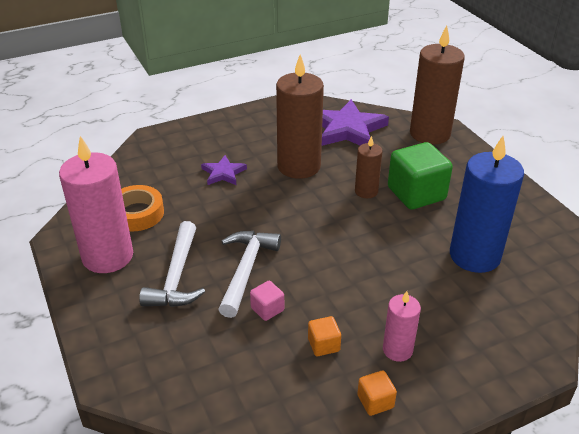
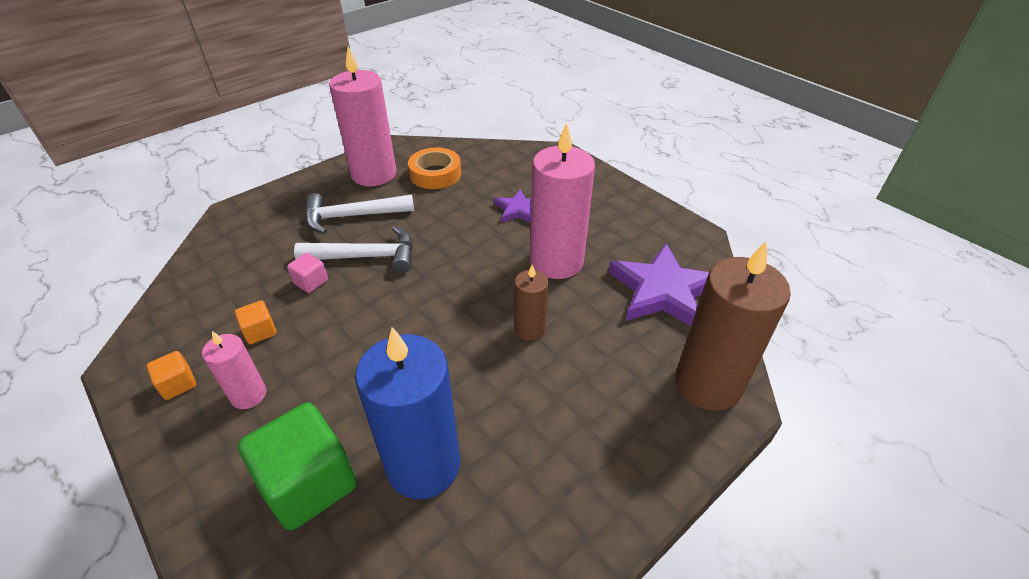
camera: 75 degrees right, 5 degrees up
brown candle [276,54,324,179] -> pink candle [530,123,595,279]
green cube [388,142,453,210] -> green cube moved to [238,402,357,530]

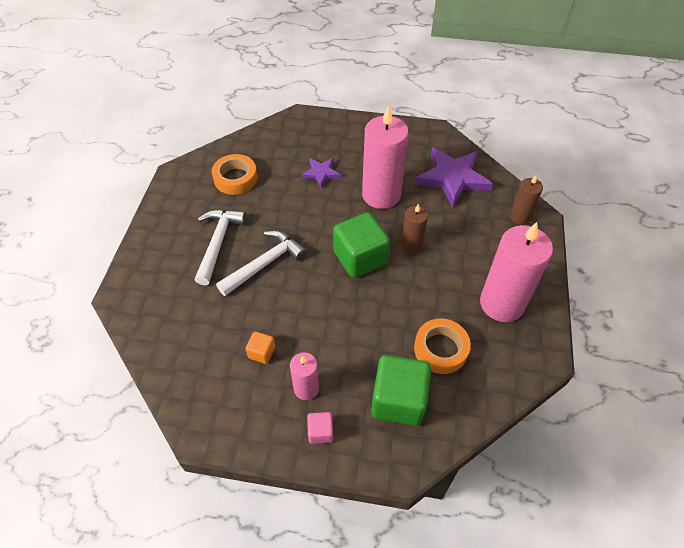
camera: 40 degrees left, 10 degrees up
orange cube [146,351,196,400] -> none
pink cube [287,253,328,293] -> pink cube moved to [307,412,333,444]
white hammer [305,193,414,234] -> white hammer turned 150 degrees clockwise [195,209,247,286]
pink candle [329,47,397,186] -> pink candle moved to [480,222,553,322]
blue candle [355,327,460,499] -> orange tape [414,318,471,374]
brown candle [675,241,791,411] -> brown candle [510,175,543,224], size x0.52
none -> green cube [333,212,390,278]

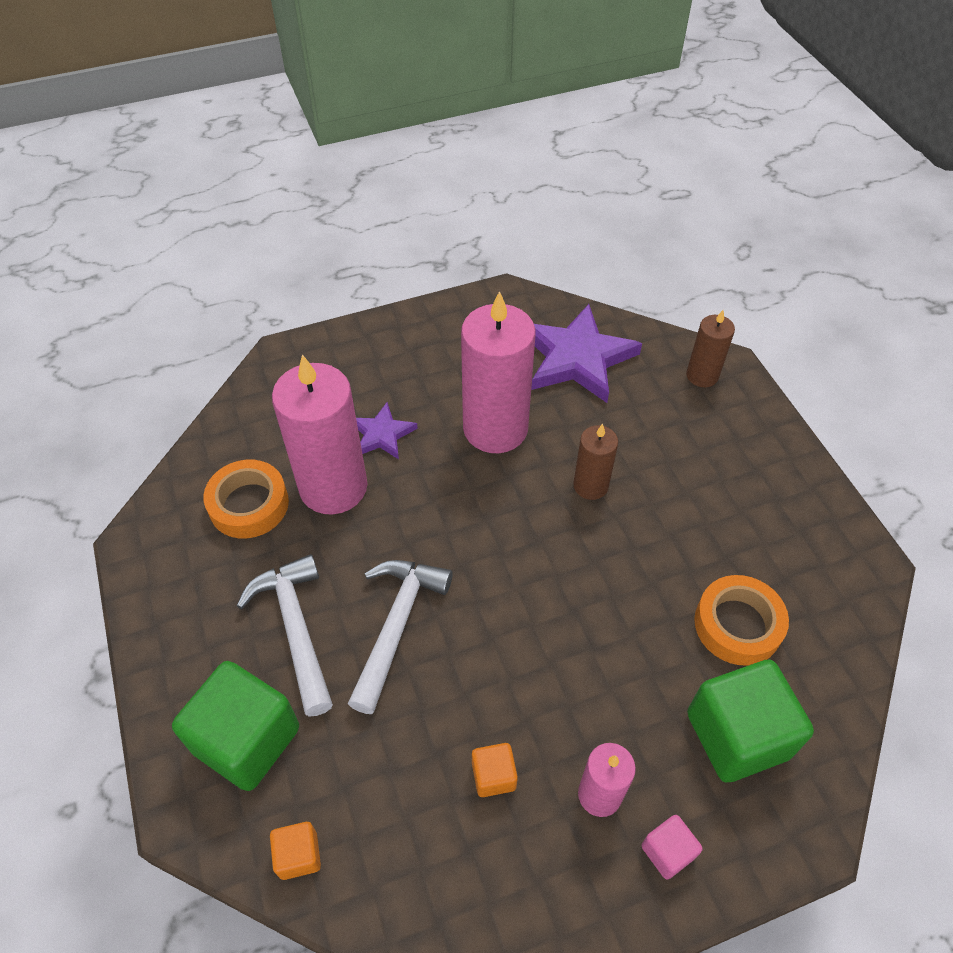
camera: 30 degrees left, 0 degrees up
green cube [333,212,390,278] -> green cube moved to [172,661,299,791]
pink candle [480,222,553,322] -> pink candle moved to [272,354,367,515]
none -> orange cube [270,822,321,880]

